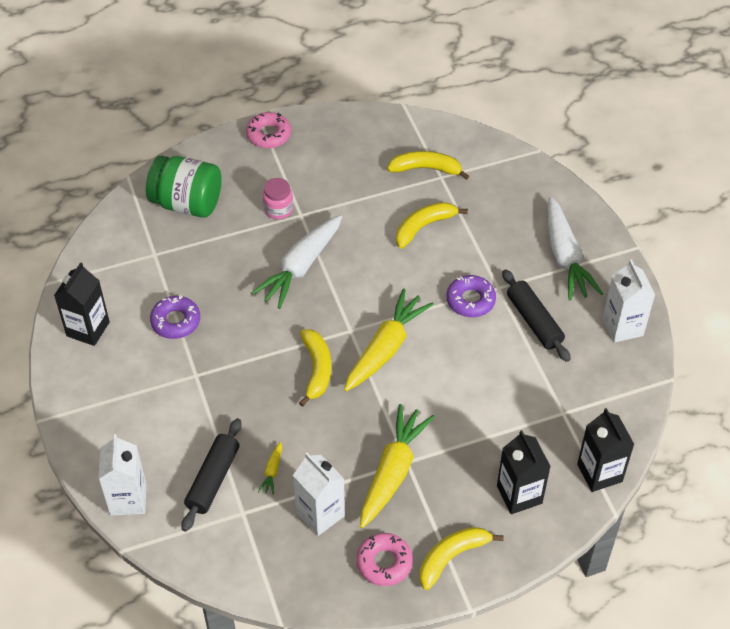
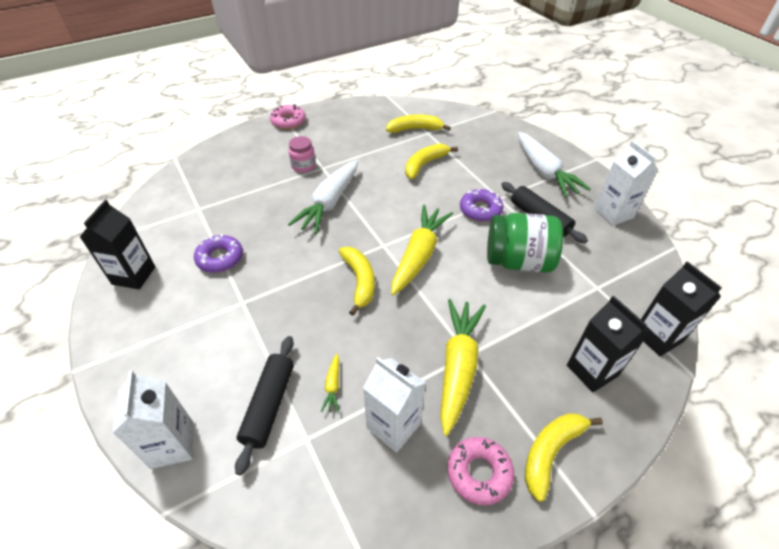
camera: 10 degrees left, 5 degrees down
green jar [146,155,222,218] -> green jar moved to [487,213,563,272]

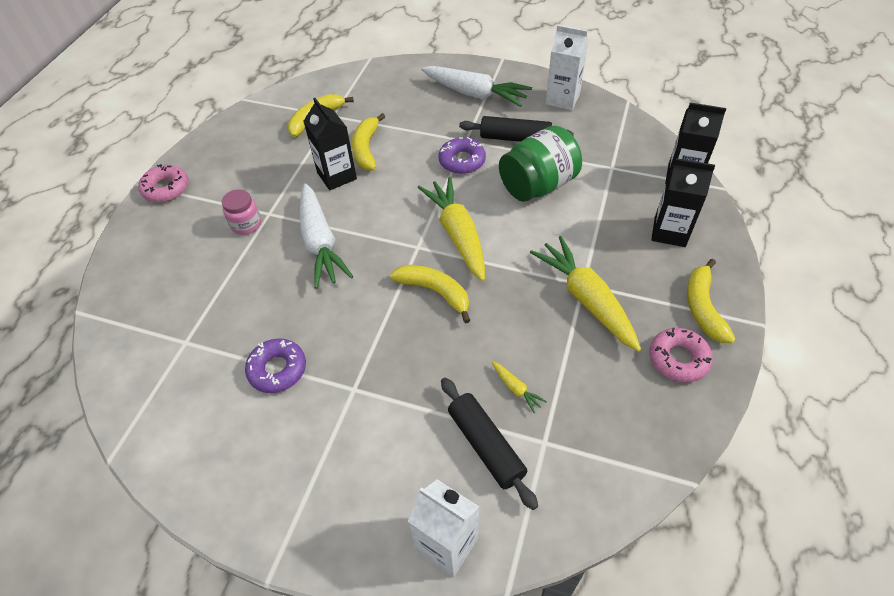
camera: 40 degrees left, 5 degrees up
black carton [80,200,156,289] -> black carton moved to [304,98,357,190]
white carton [363,357,426,453] -> none

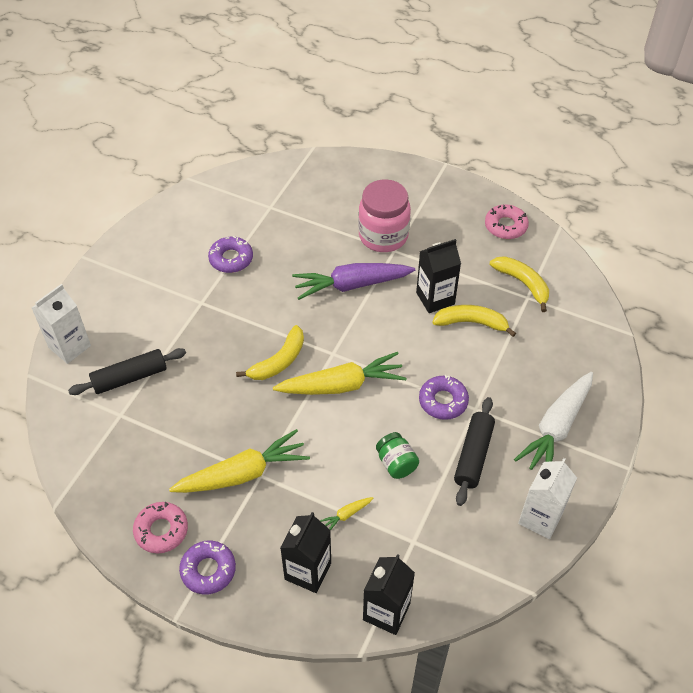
camera: 95 degrees right, 0 degrees up
pink donut [138,164,188,202] -> pink donut moved to [485,205,529,239]
pink jar [222,189,261,235] -> pink jar [358,179,411,252], size x1.84
white carrot [300,183,354,289] -> purple carrot [292,263,415,300]
yellow carrot [492,362,547,413] -> yellow carrot moved to [320,497,373,530]
green jar [499,126,582,202] -> green jar [376,432,419,479], size x0.54
yellow banana [687,259,735,343] -> purple donut [179,540,236,595]

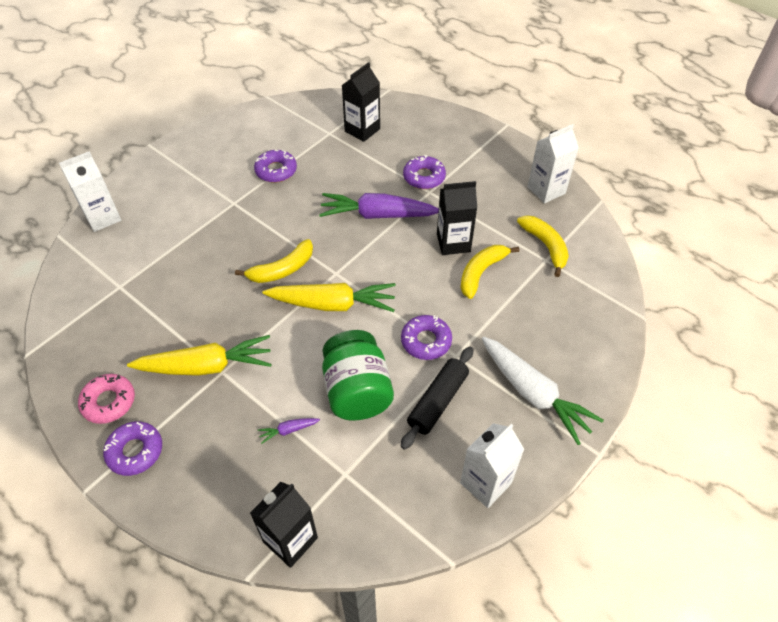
camera: 15 degrees right, 0 degrees up
black rolling pin [68,348,186,395] -> none
black carton [280,512,331,593] -> black carton moved to [342,62,380,142]
yellow carrot [320,497,373,530] -> purple carrot [258,418,320,444]
pink jar [358,179,411,252] -> purple donut [403,155,446,189]
green jar [376,432,419,479] -> green jar [322,330,394,420], size x1.84
yellow banana [432,305,516,337] -> yellow banana turned 75 degrees counterclockwise [461,245,520,299]
pink donut [485,205,529,239] -> white carton [527,124,579,203]
white carrot [514,372,593,470] -> white carrot turned 90 degrees counterclockwise [482,337,604,445]

